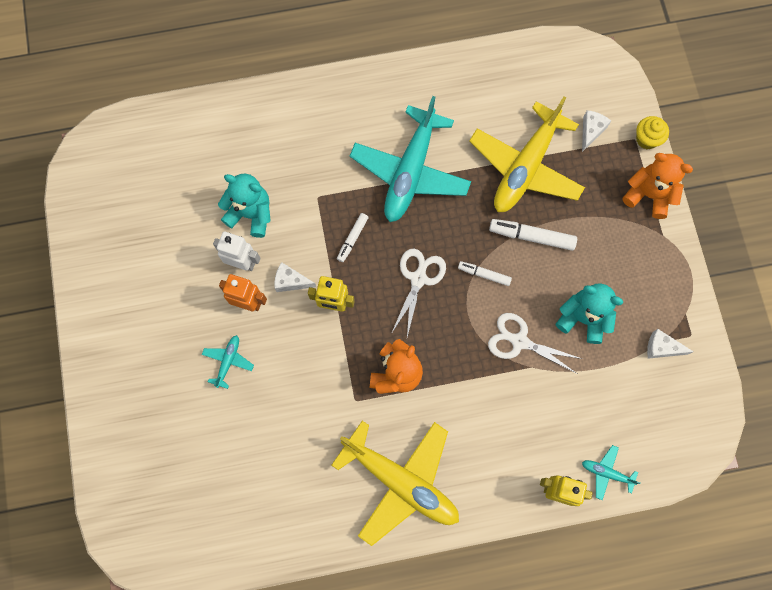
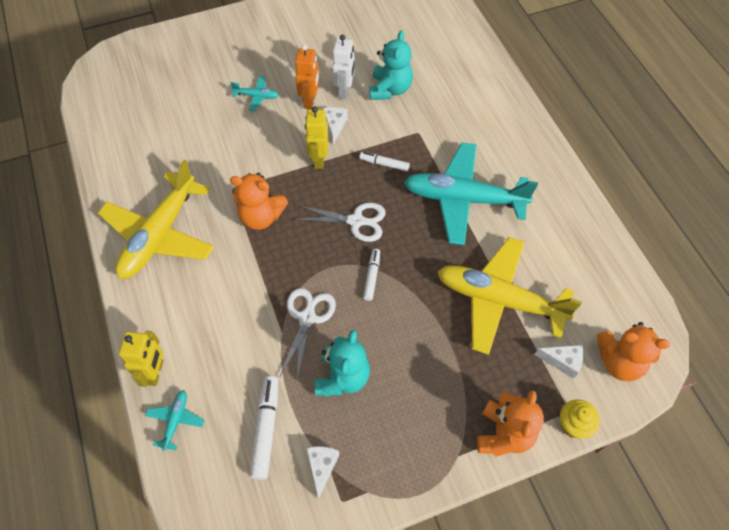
camera: 80 degrees right, 15 degrees down
white marker [489,219,577,251] -> white marker moved to [250,376,278,480]
none -> orange teddy bear [597,322,670,381]

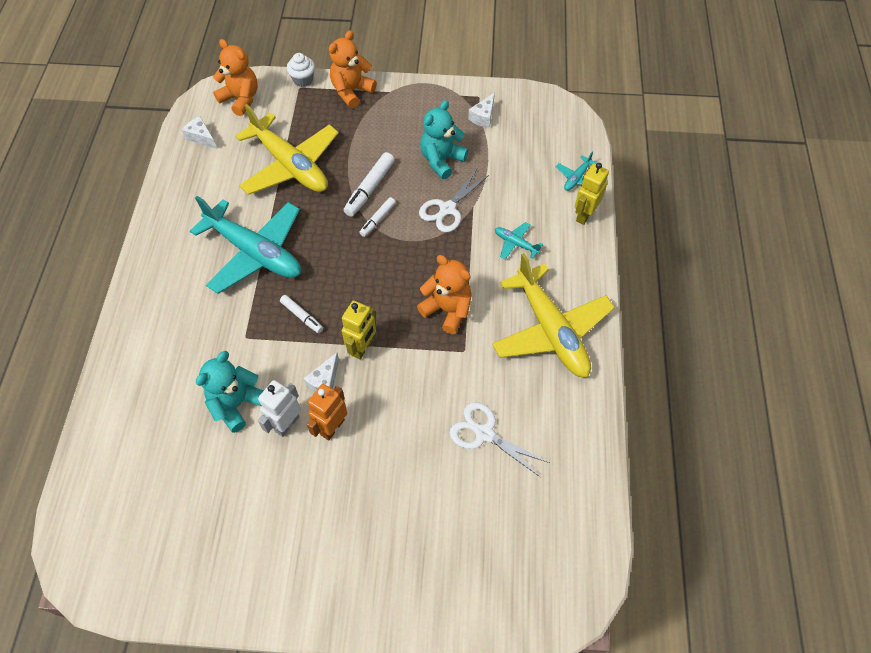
camera: 155 degrees left, 0 degrees up
yellow plane [98,160,214,279] -> yellow plane turned 105 degrees clockwise [492,253,615,377]
turquoise plane [231,76,279,111] -> turquoise plane moved to [495,222,543,259]
white marker [250,376,278,480] -> white marker moved to [344,152,395,217]
white scissors [294,203,386,242] -> white scissors moved to [450,402,549,477]
white cheese [535,345,583,379] -> white cheese moved to [182,116,217,149]
yellow cupcake [560,400,600,438] -> white cupcake [287,53,315,87]

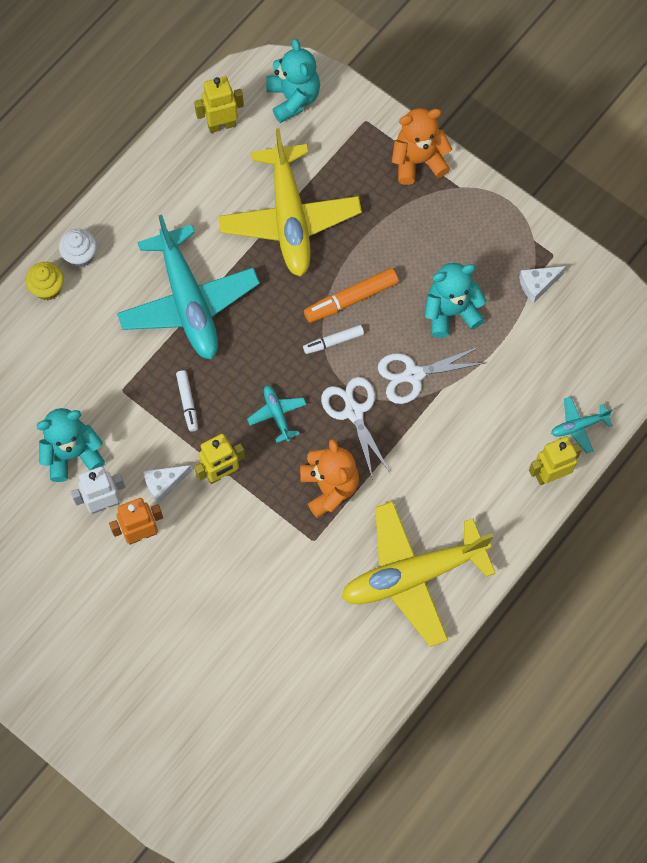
camera: 35 degrees right, 10 degrees up
white cheese [182,116,217,149] -> yellow robot [194,76,244,133]
orange teddy bear [213,39,258,116] -> turquoise teddy bear [266,38,320,123]
white cupcake [287,53,315,87] -> white cupcake moved to [59,229,97,267]
white marker [344,152,395,217] -> orange marker [304,268,399,323]
white scissors [450,402,549,477] -> white scissors moved to [321,377,391,480]
yellow plane [492,253,615,377] -> yellow plane turned 60 degrees clockwise [341,501,496,647]
turquoise plane [495,222,543,259] -> turquoise plane moved to [247,385,307,443]
none -> yellow cupcake [26,262,64,300]

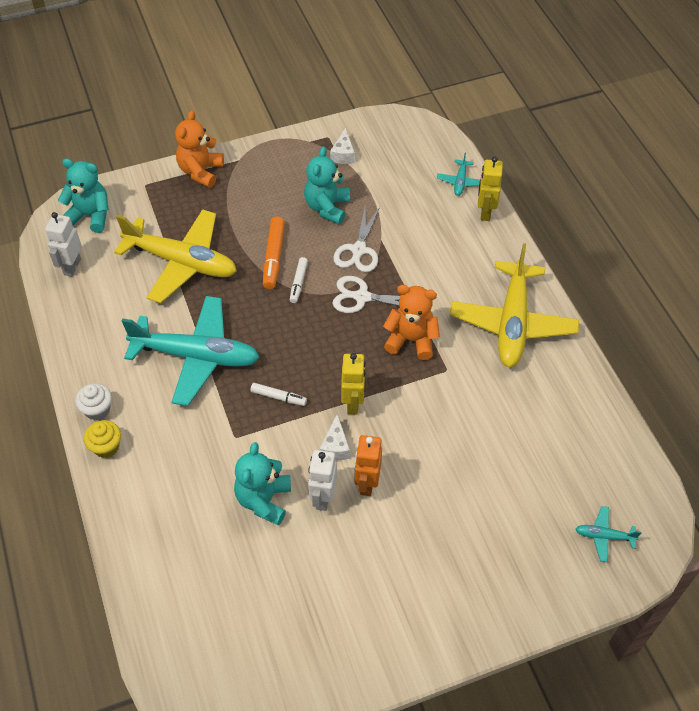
camera: 60 degrees left, 15 degrees down
yellow robot [194,76,244,133] -> white robot [45,212,82,277]
turquoise plane [247,385,307,443] -> turquoise plane moved to [575,506,642,562]

